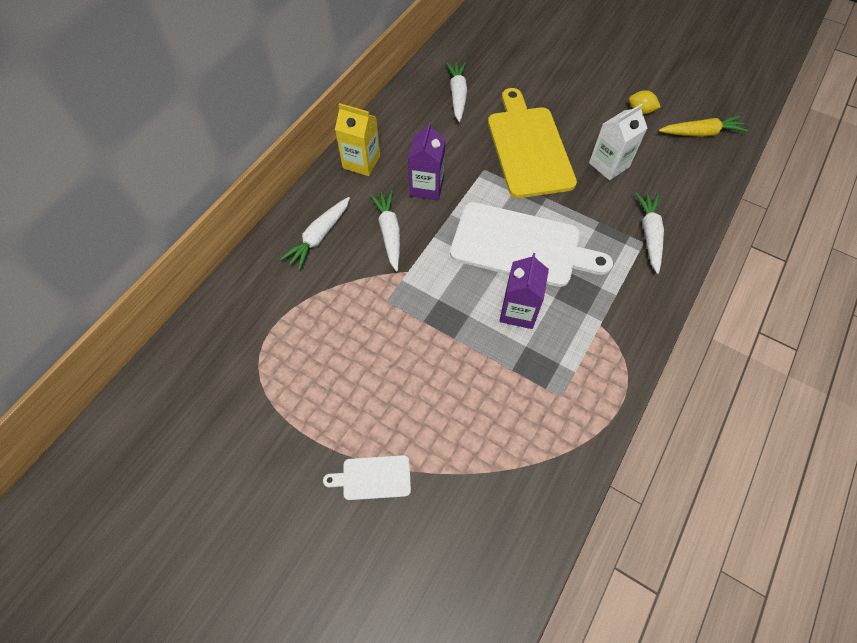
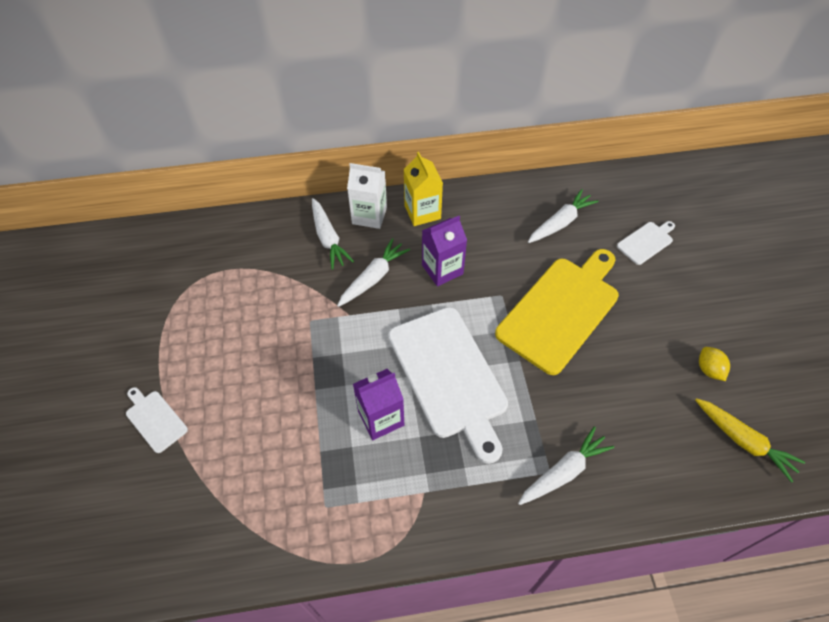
camera: 50 degrees right, 5 degrees down
white carrot [280,197,350,270] -> white carrot turned 105 degrees counterclockwise [312,198,354,270]
white carton [589,104,647,180] -> white carton moved to [347,163,387,229]
none -> white cutting board [617,221,675,265]

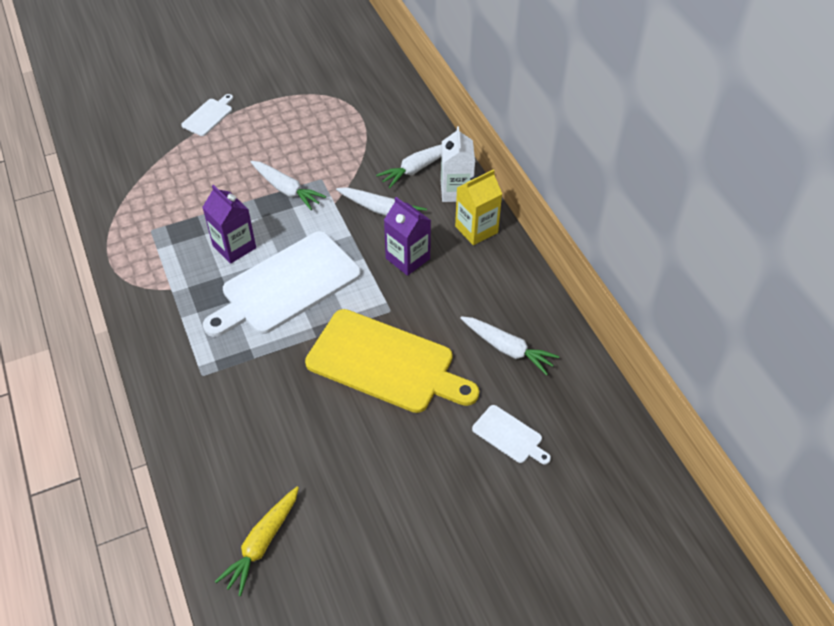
camera: 75 degrees right, 5 degrees down
white carrot [518,426,614,505] -> white carrot moved to [250,161,326,210]
yellow lemon [699,347,730,381] -> none

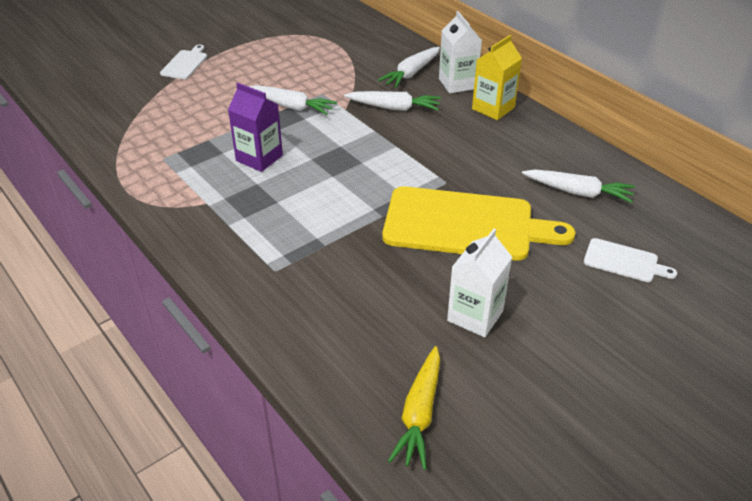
camera: 15 degrees left, 10 degrees down
white cutting board [203,231,361,337] -> none
purple carton [384,197,431,276] -> none
none -> white carton [447,229,512,337]

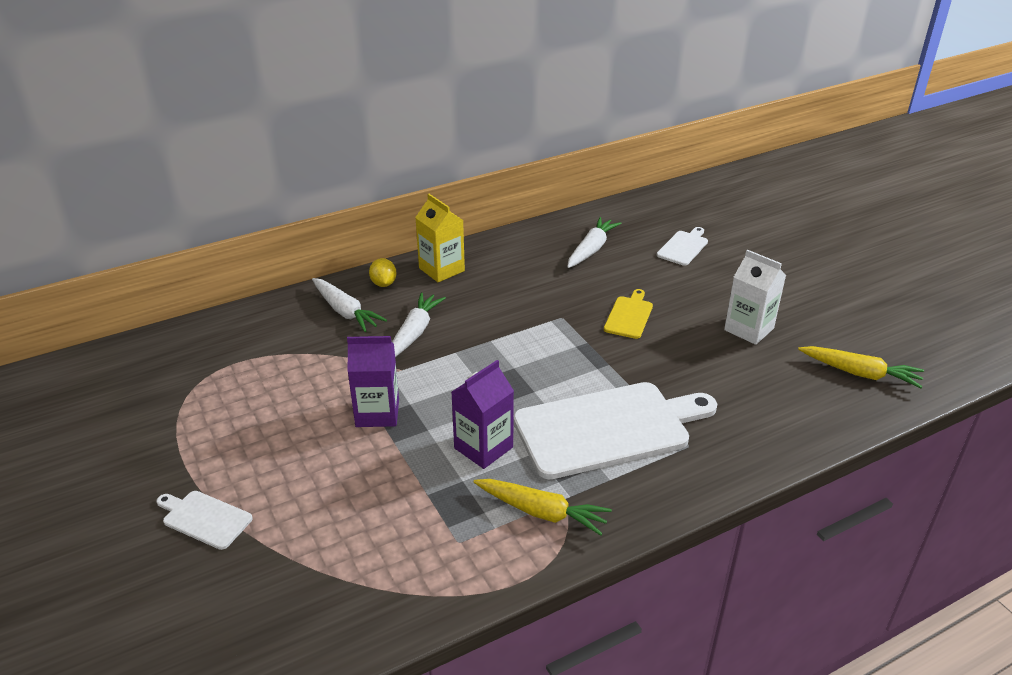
camera: 80 degrees left, 5 degrees down
white carrot [248,85,337,115] -> purple carton [347,336,399,427]
yellow cutting board [382,186,575,260] -> yellow cutting board [604,289,653,339], size x0.45
white carton [439,11,482,93] -> yellow lemon [369,258,397,287]
none -> yellow carrot [473,479,612,536]
none -> white cutting board [513,382,717,479]

